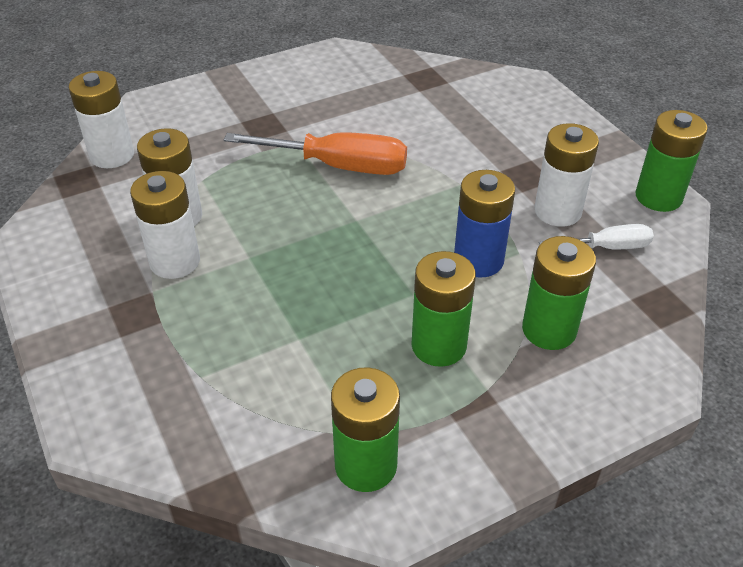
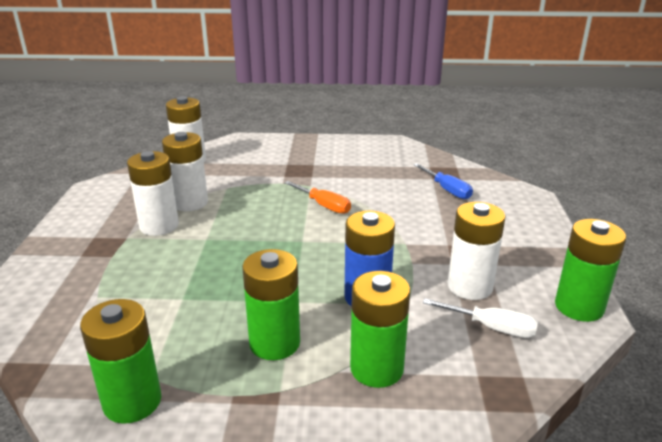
camera: 30 degrees right, 15 degrees down
orange screwdriver [224,132,407,175] -> orange screwdriver [284,181,351,214], size x0.56
none -> blue screwdriver [413,163,473,199]

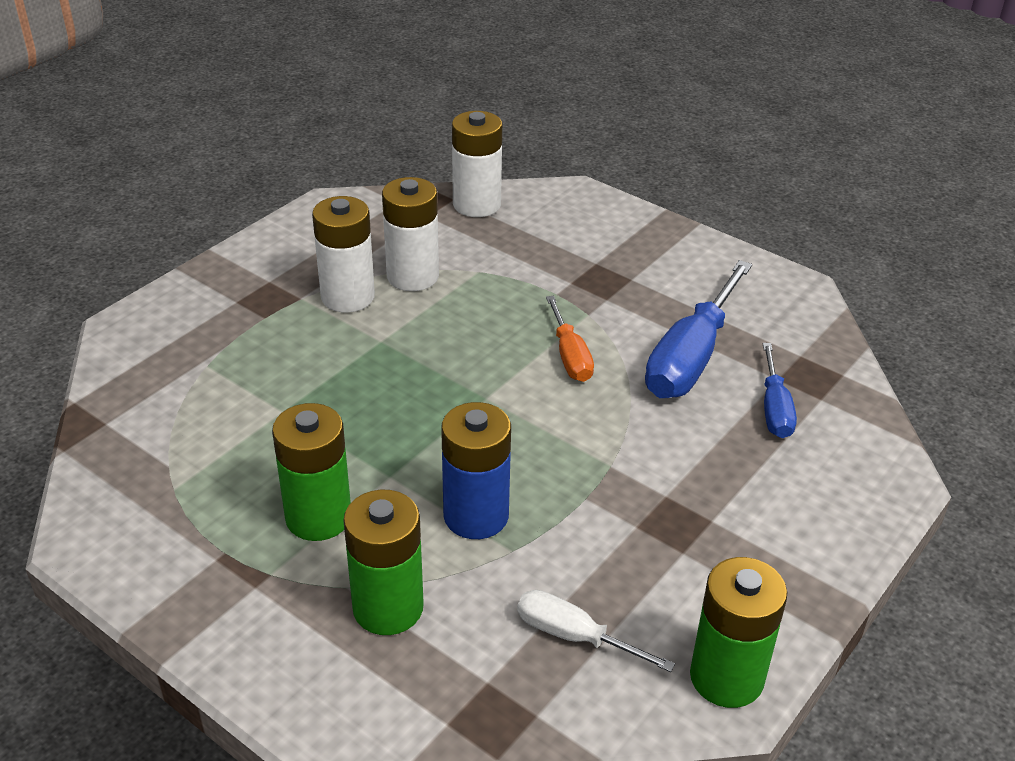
camera: 35 degrees right, 10 degrees up
green battery [80,299,161,424] -> none
white screwdriver [423,298,538,338] -> white screwdriver turned 150 degrees clockwise [517,590,675,672]
white battery [448,202,505,300] -> none
none -> blue screwdriver [645,260,752,398]

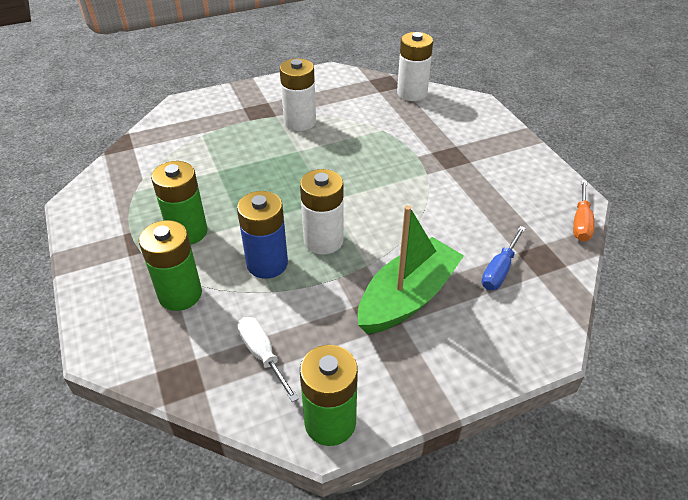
camera: 30 degrees right, 5 degrees up
white battery [382,177,439,291] -> white battery moved to [300,169,343,255]
orange screwdriver [546,296,594,382] -> orange screwdriver moved to [573,180,595,242]
blue screwdriver [645,260,752,398] -> none
none -> green boat [358,205,464,334]

